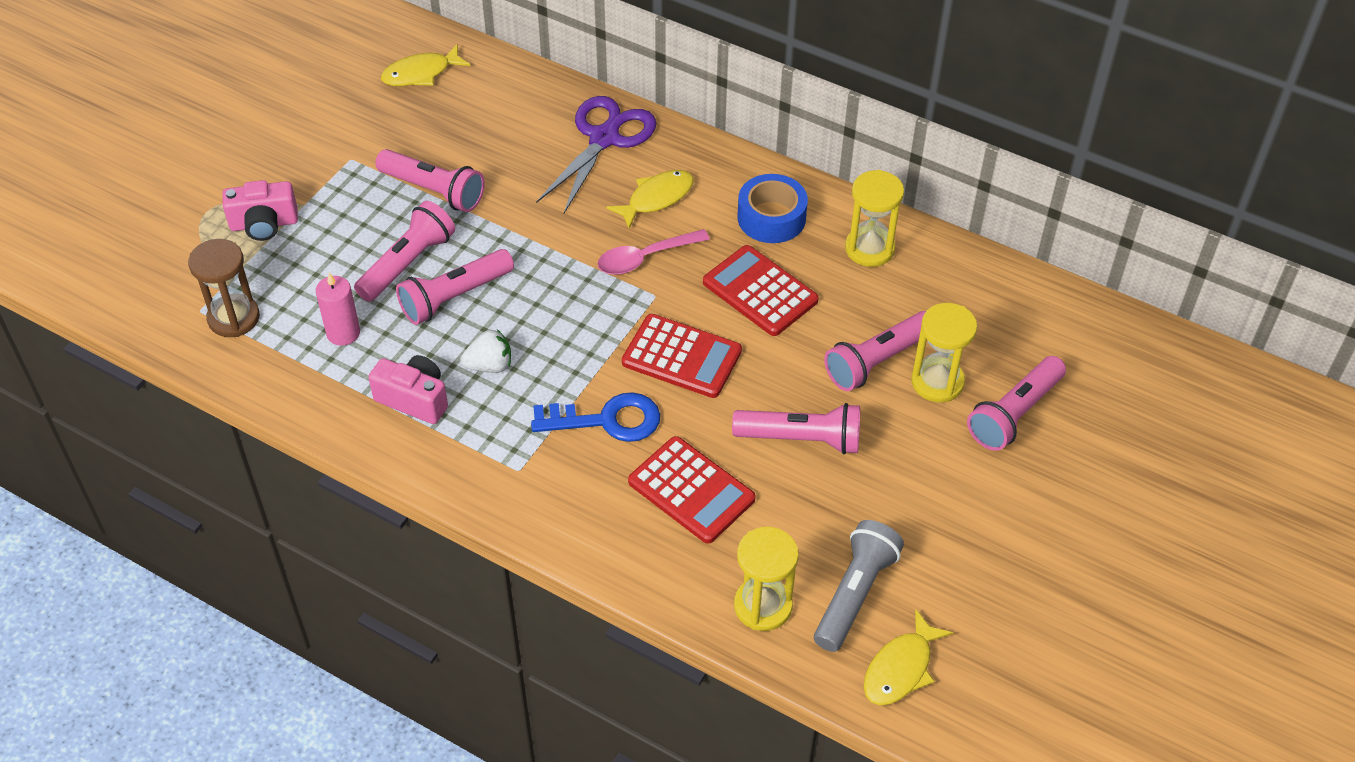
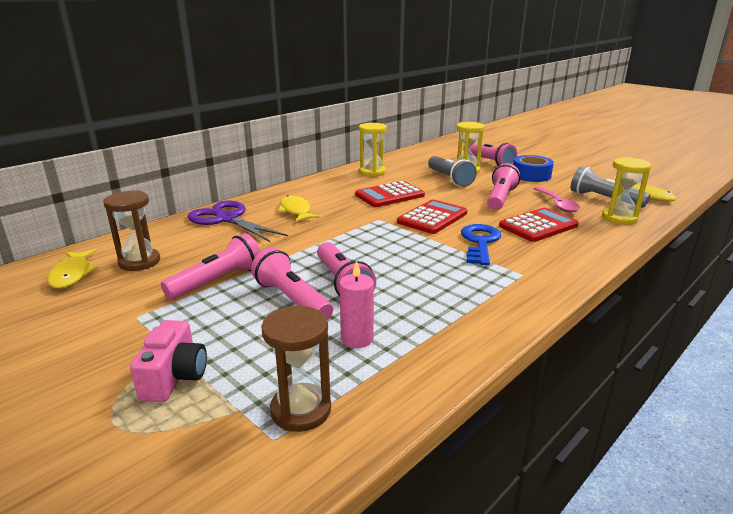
camera: 75 degrees left, 25 degrees down
pink camera [368,355,448,424] -> none
white strawberry [460,329,511,373] -> none
pink spoon [598,229,710,275] -> pink spoon moved to [533,187,580,213]
blue tape [737,174,808,243] -> blue tape moved to [513,155,554,182]
pink flashlight [824,311,926,391] -> grey flashlight [428,156,477,187]
none -> brown hourglass [103,191,160,271]

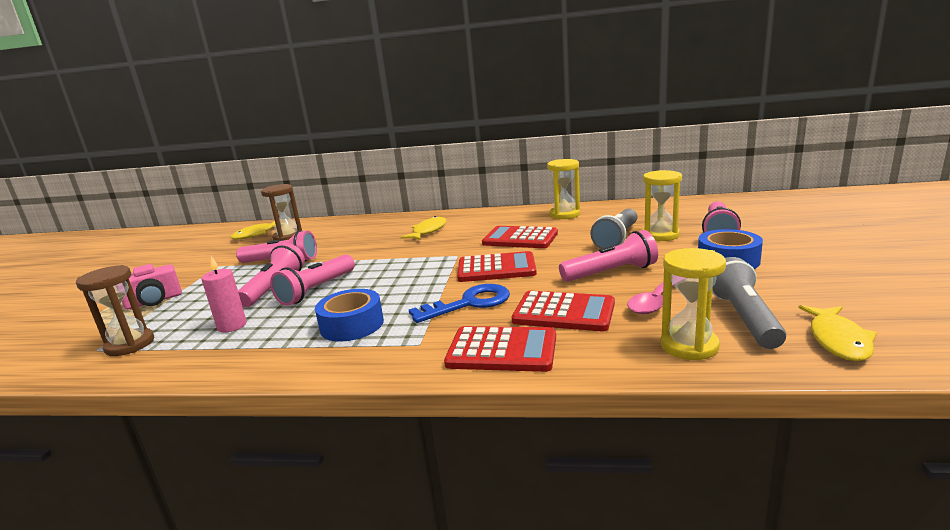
camera: 55 degrees right, 5 degrees down
purple scissors [188,201,288,242] -> none
none -> blue tape [315,289,384,342]
none -> red calculator [444,326,556,372]

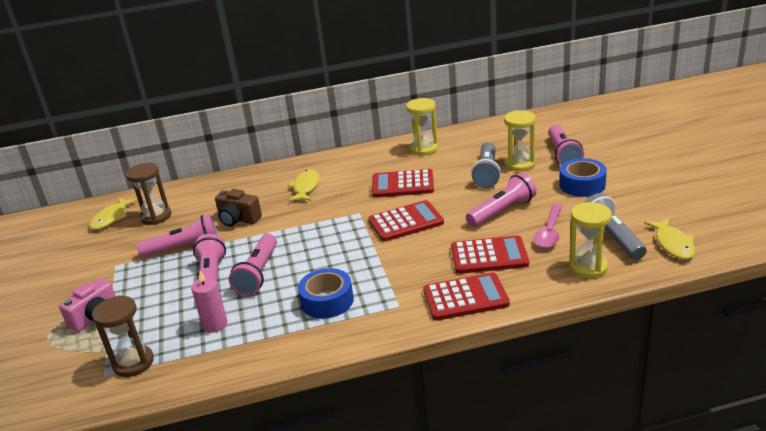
camera: 20 degrees left, 10 degrees up
blue key [409,284,510,323] -> none
none -> brown camera [215,189,262,227]

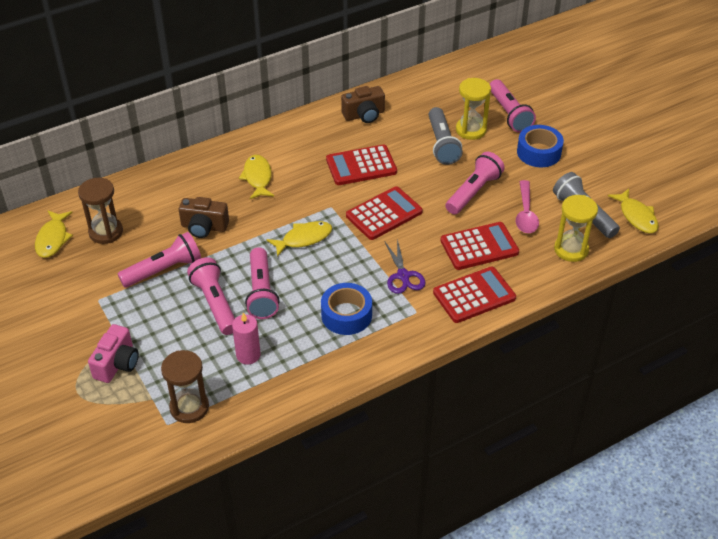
camera: 20 degrees left, 15 degrees up
yellow hourglass [406,98,438,156] -> brown camera [341,86,385,123]
none -> yellow fish [267,221,332,257]
none -> purple scissors [384,239,425,294]

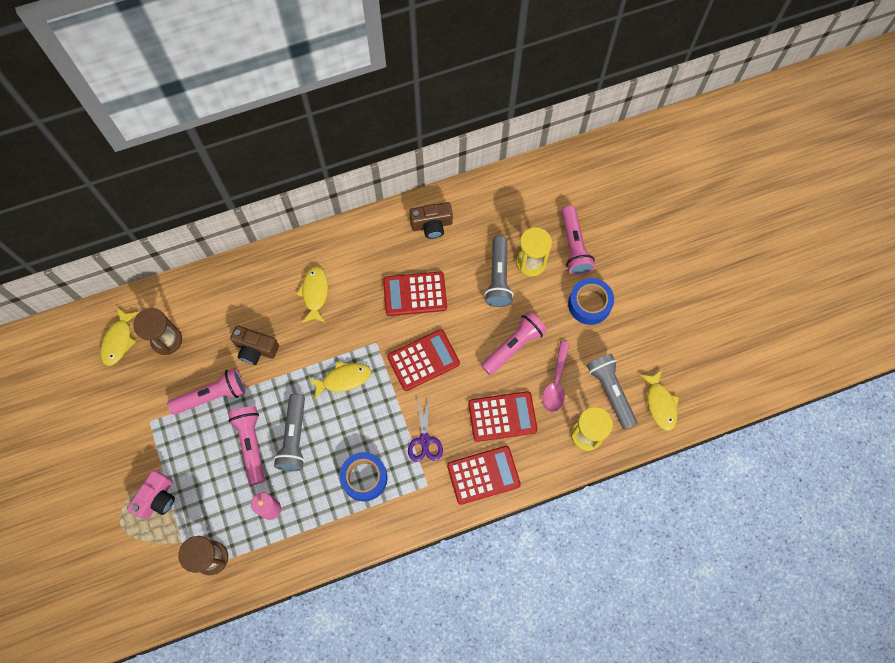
camera: 10 degrees right, 25 degrees up
pink flashlight [245,247,280,319] -> grey flashlight [274,394,305,471]

